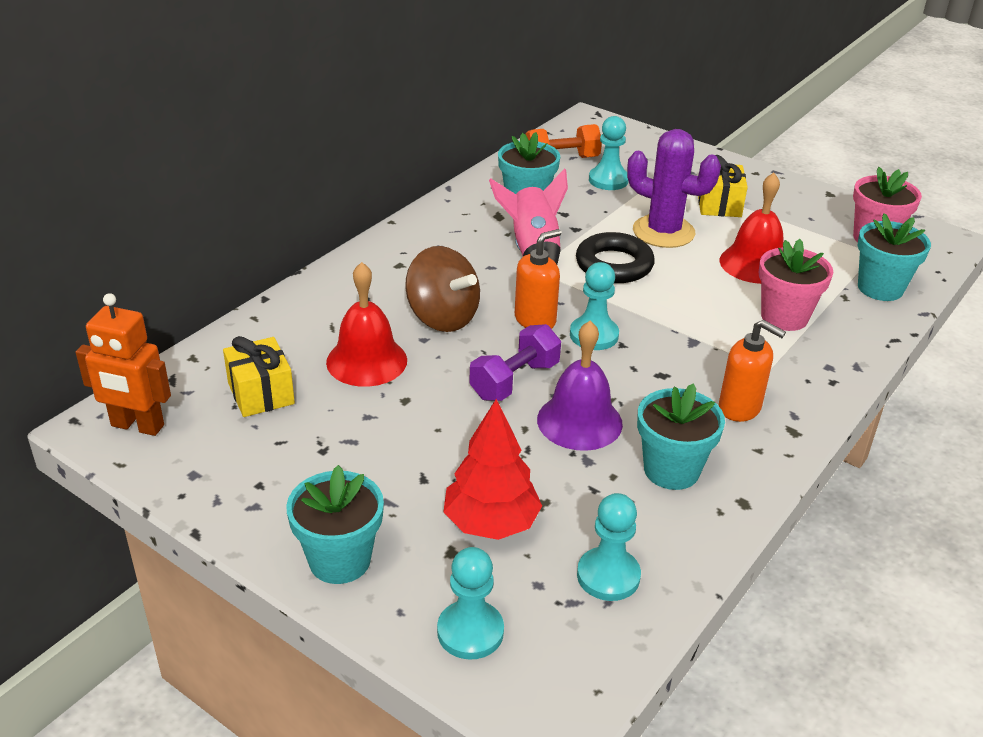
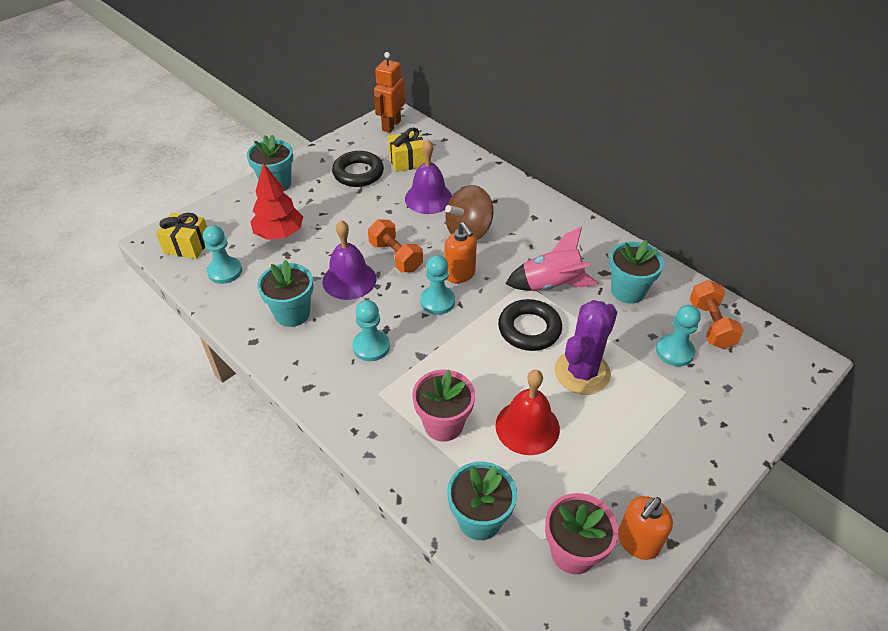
camera: 100 degrees right, 10 degrees up
red bell [326,262,407,387] -> purple bell [405,139,452,214]
turquoise pawn [437,547,504,660] -> turquoise pawn moved to [352,300,390,361]
purple dumbbell [469,324,561,401] -> orange dumbbell [368,219,423,272]
yellow gift [698,155,748,217] -> yellow gift moved to [156,212,207,259]
orange soap dispenser [719,320,786,422] -> orange soap dispenser moved to [618,496,673,560]
none -> black ring [332,151,384,187]

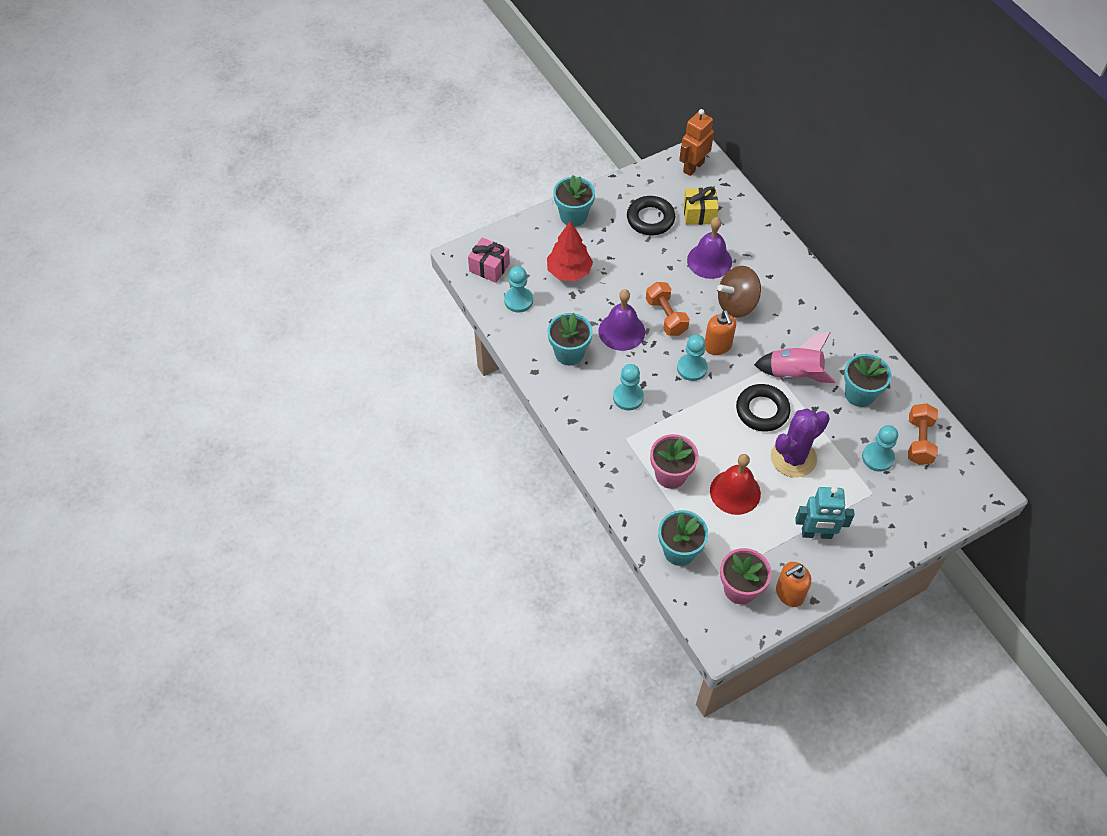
camera: 15 degrees right, 10 degrees up
yellow gift [156,212,207,259] -> pink gift [468,237,510,283]
none -> turquoise robot [795,487,854,539]

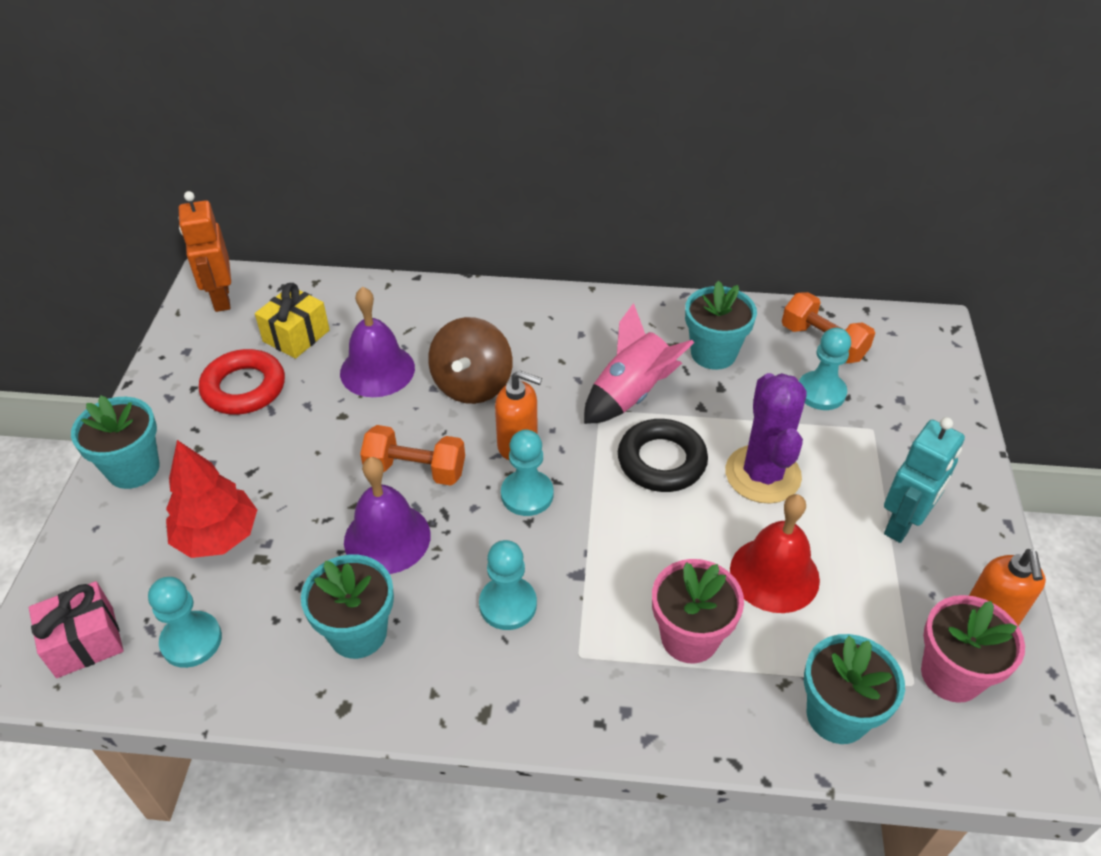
camera: 55 degrees left, 10 degrees down
black ring [627,196,675,235] -> red ring [199,349,285,415]

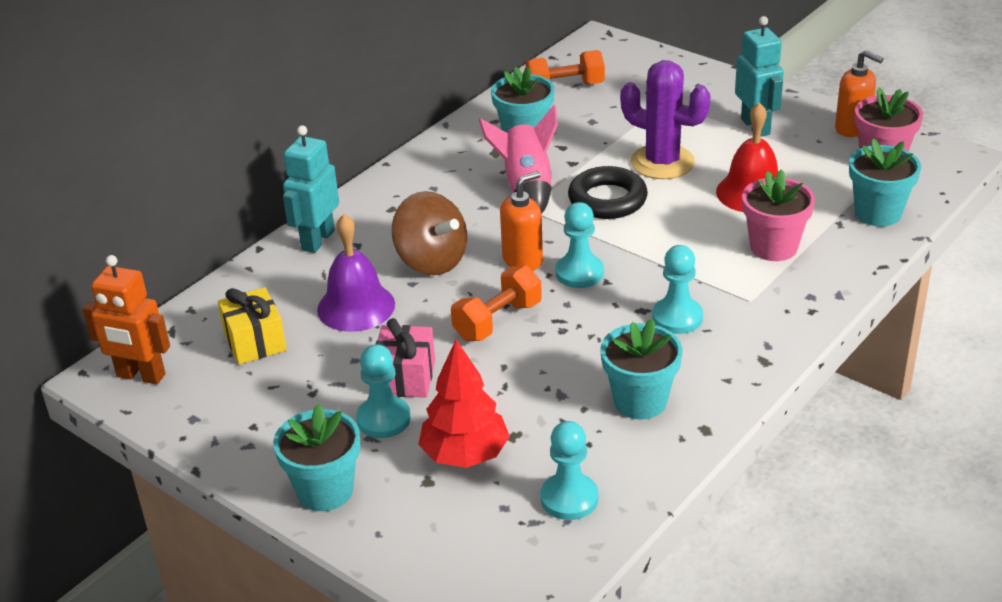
camera: 55 degrees left, 10 degrees down
pink gift [29,581,124,678] -> pink gift moved to [376,318,435,397]
red ring [199,349,285,415] -> none
purple bell [344,457,431,574] -> none
turquoise pawn [799,328,851,410] -> turquoise pawn moved to [356,344,411,438]
none -> turquoise robot [283,125,339,253]

